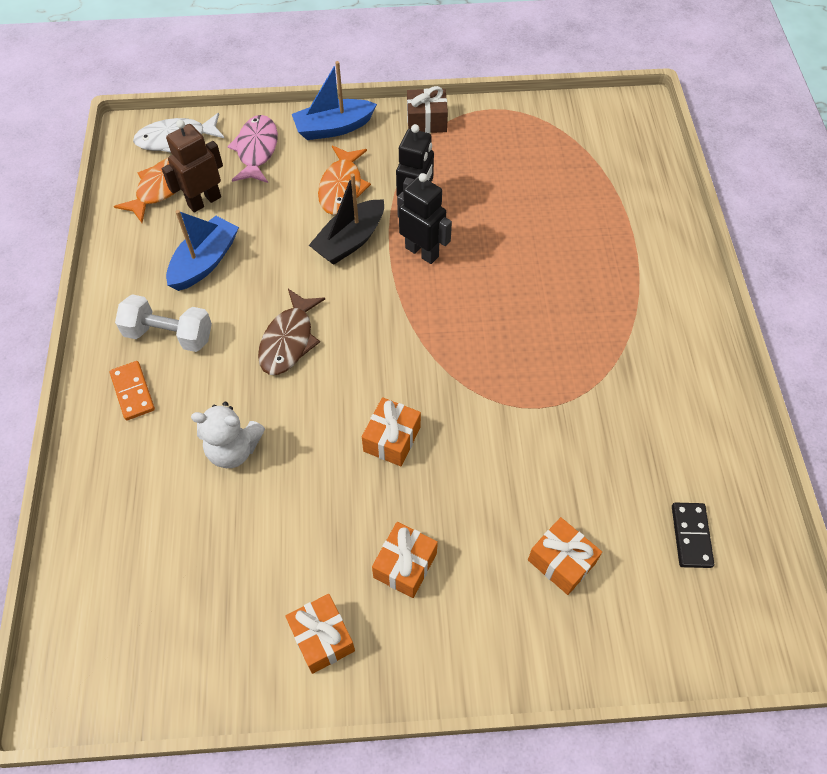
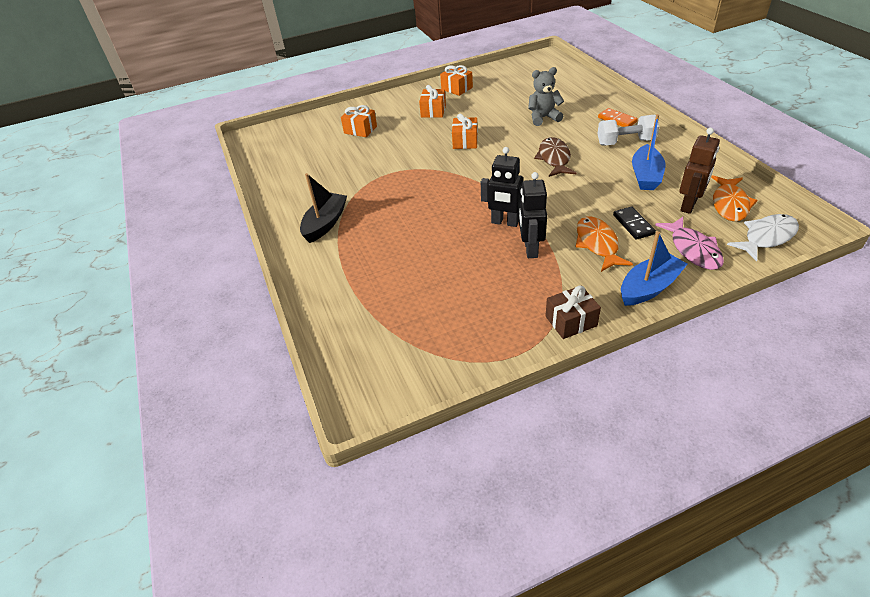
camera: 165 degrees right, 15 degrees down
white teddy bear [191,402,265,468] -> grey teddy bear [528,67,564,126]
black boat [309,174,384,265] -> black boat moved to [300,173,347,243]
black domino [672,503,714,568] -> black domino moved to [613,207,656,240]

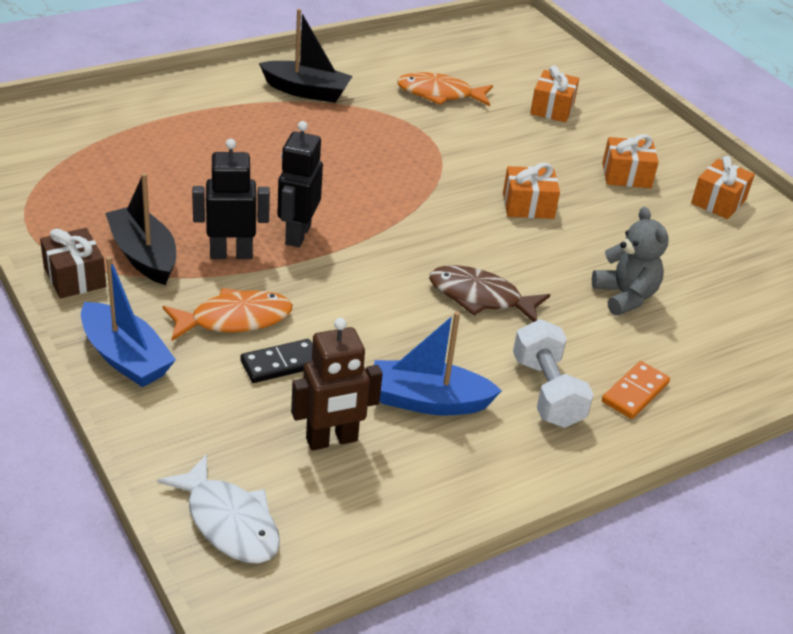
camera: 75 degrees right, 5 degrees down
brown fish [534,137,576,177] -> brown fish turned 150 degrees counterclockwise [429,265,550,322]
pink fish [655,217,724,270] -> none
brown robot [679,128,720,214] -> brown robot turned 45 degrees counterclockwise [291,318,383,451]
orange fish [711,176,757,222] -> orange fish moved to [397,72,493,106]
none -> black boat [105,173,176,285]

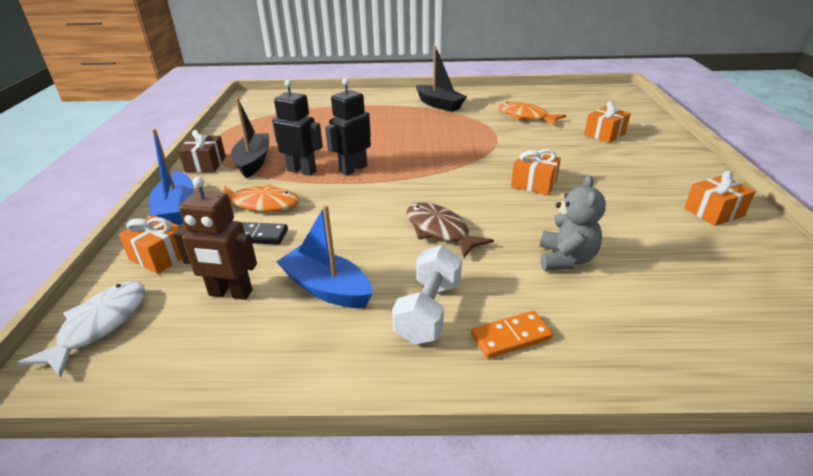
camera: 35 degrees right, 5 degrees down
white fish [157,454,280,563] -> white fish turned 150 degrees counterclockwise [18,281,145,378]
orange gift [602,134,659,188] -> orange gift moved to [118,215,183,274]

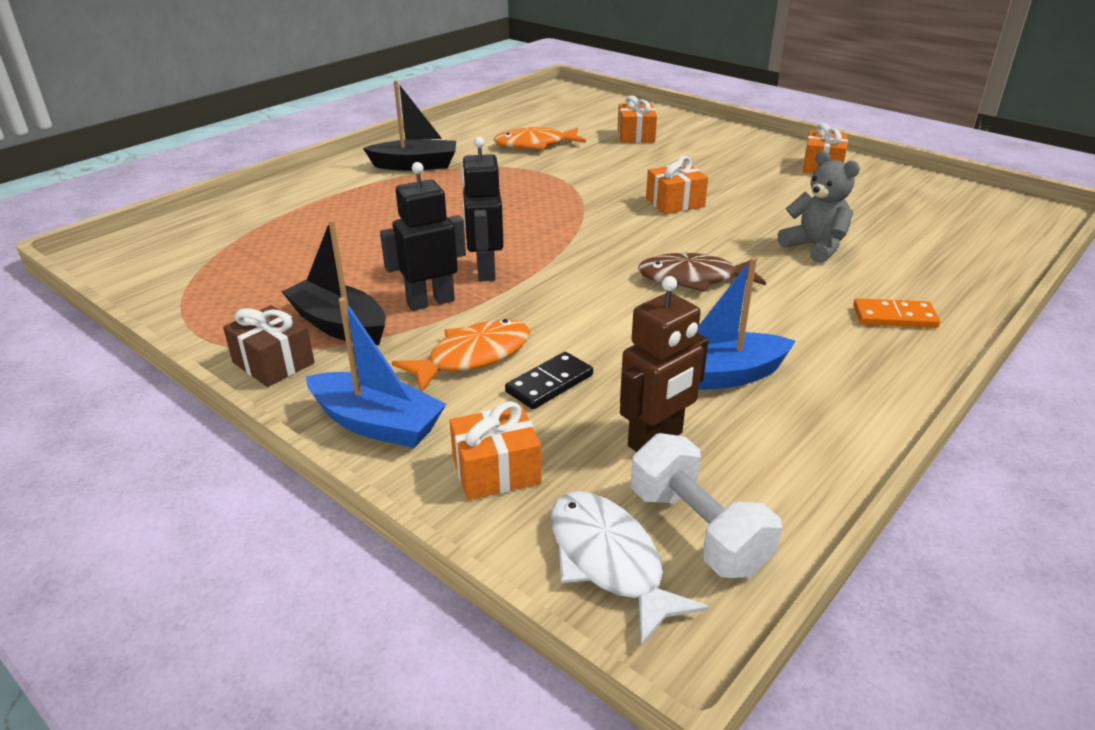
camera: 50 degrees left, 0 degrees up
white dumbbell [392,245,462,345] -> white dumbbell moved to [631,433,782,578]
orange domino [471,311,553,359] -> orange domino turned 75 degrees clockwise [853,298,940,328]

